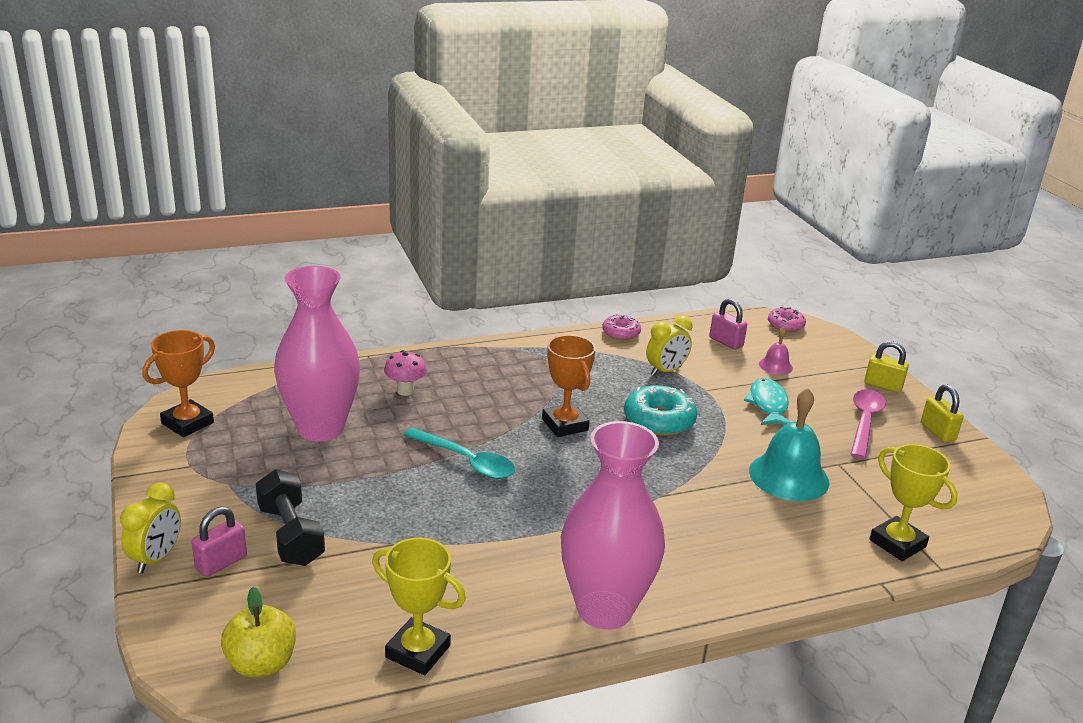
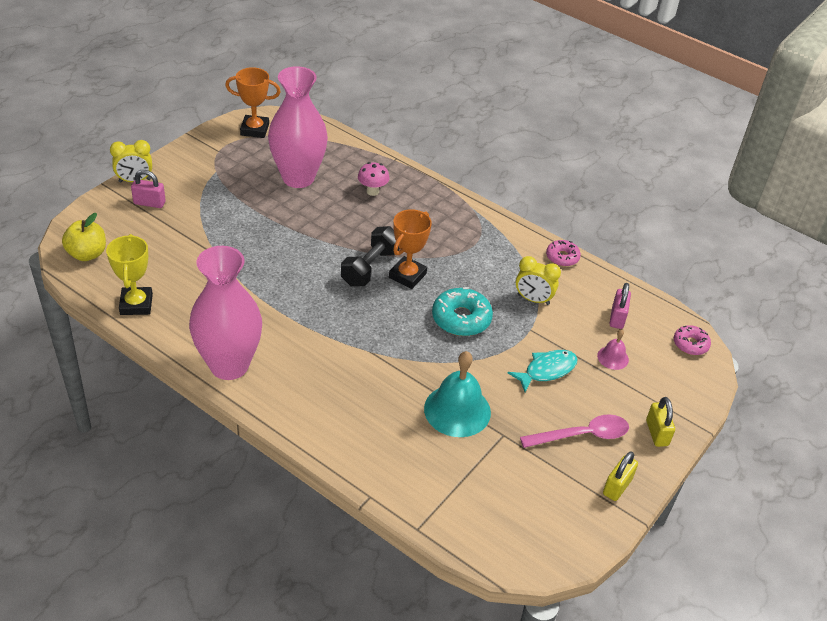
camera: 55 degrees right, 15 degrees up
black dumbbell [256,469,325,566] -> black dumbbell moved to [341,226,400,287]
turquoise spoon [404,428,515,479] -> none
yellow trophy [869,444,958,561] -> none

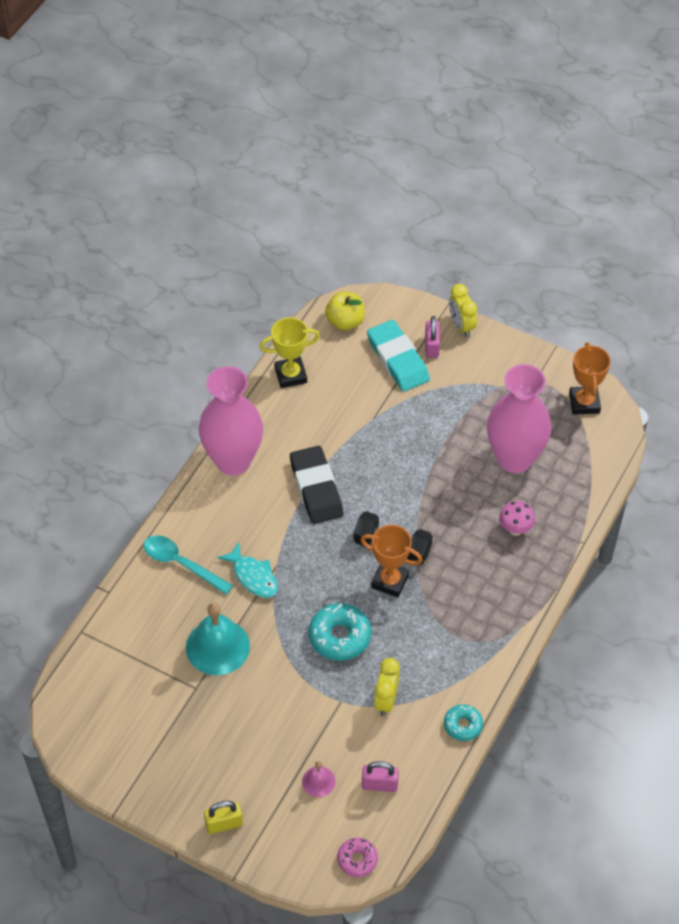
camera: 85 degrees right, 10 degrees up
turquoise fish [508,350,578,392] -> turquoise fish moved to [217,542,278,598]
pink spoon [520,415,629,448] -> none
pink donut [546,240,581,266] -> turquoise donut [444,704,483,741]
yellow padlock [603,451,638,501] -> none
none -> turquoise spoon [144,535,233,595]
none -> black eraser [290,446,343,524]
none -> turquoise eraser [367,320,430,392]

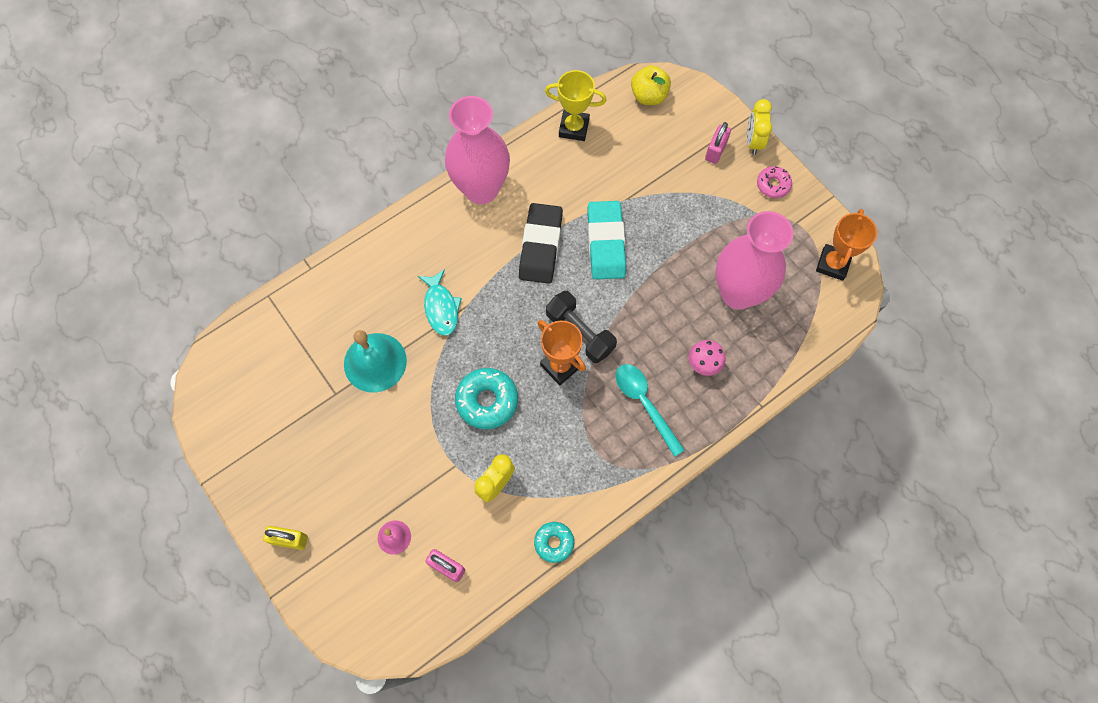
camera: 25 degrees right, 15 degrees up
turquoise spoon [144,535,233,595] -> turquoise spoon moved to [616,364,685,457]
pink donut [337,838,378,877] -> pink donut moved to [757,166,792,198]
turquoise eraser [367,320,430,392] -> turquoise eraser moved to [588,201,626,280]

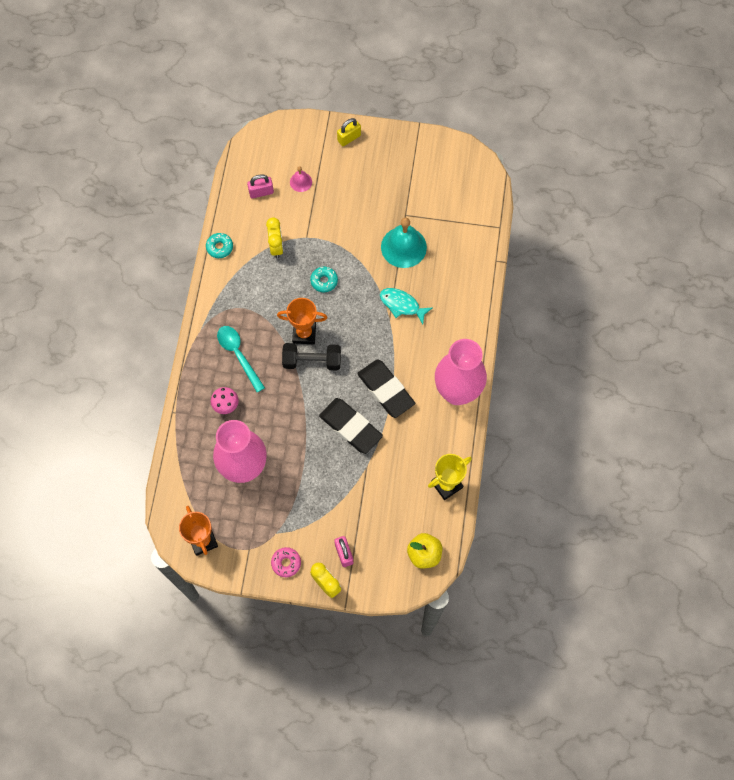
camera: 135 degrees right, 0 degrees up
turquoise donut [455,368,518,429] -> turquoise donut [310,267,338,292], size x0.61
turquoise eraser [588,201,626,280] -> black eraser [319,398,383,454]
turquoise spoon [616,364,685,457] -> turquoise spoon turned 135 degrees counterclockwise [217,326,265,392]

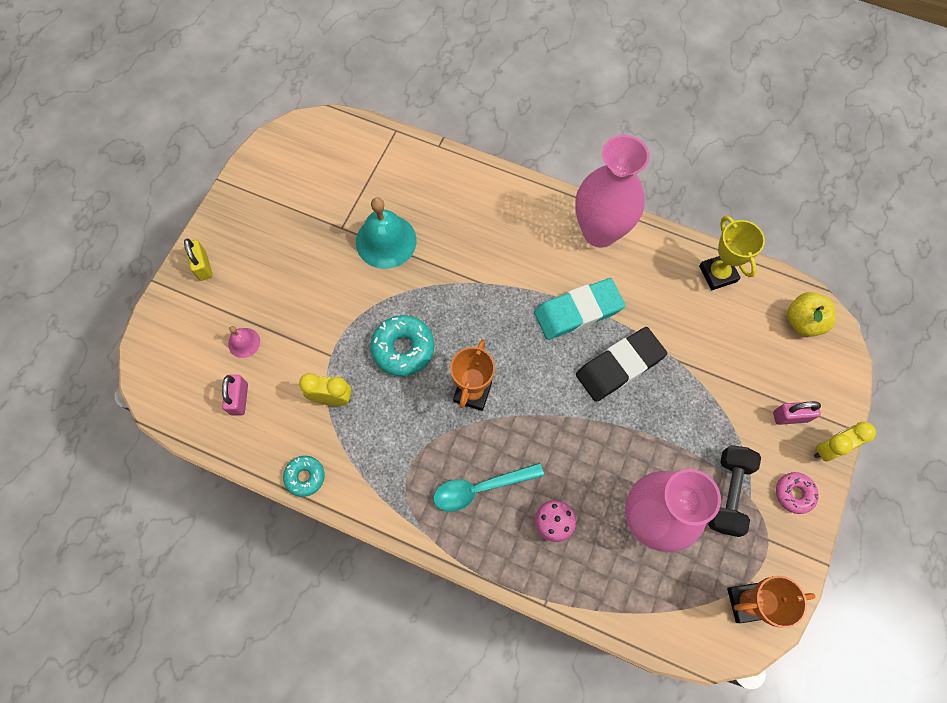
camera: 75 degrees left, 0 degrees up
black dumbbell [282,343,341,371] -> black dumbbell moved to [708,445,761,537]
turquoise donut [310,267,338,292] -> turquoise donut [370,315,434,376], size x1.65
black eraser [357,359,415,418] -> turquoise eraser [534,278,625,340]
turquoise fish [380,288,433,324] -> none

